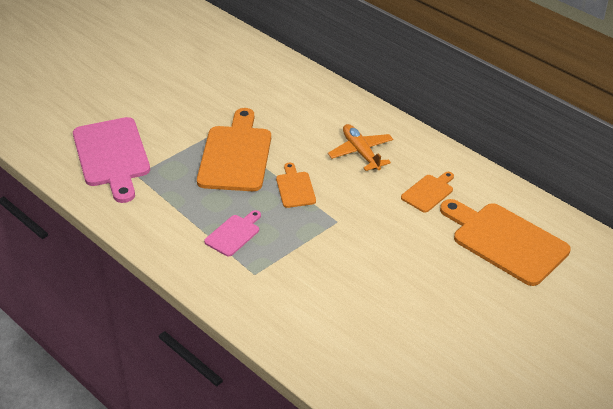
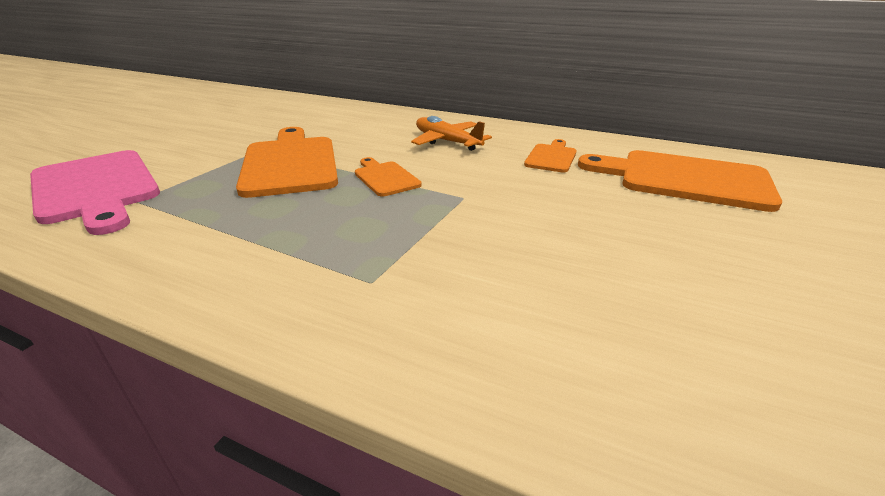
camera: 20 degrees left, 10 degrees down
pink cutting board [204,210,261,257] -> none

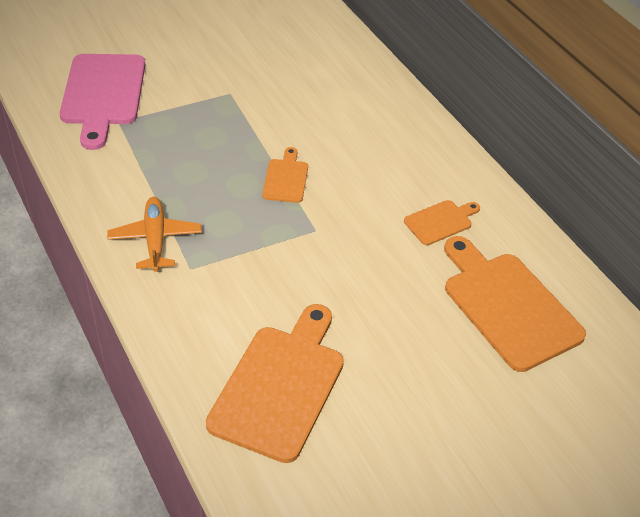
camera: 35 degrees right, 15 degrees up
orange cutting board [236,127,338,198] -> orange cutting board moved to [206,304,344,463]
orange plane [411,116,492,151] -> orange plane moved to [107,197,202,272]

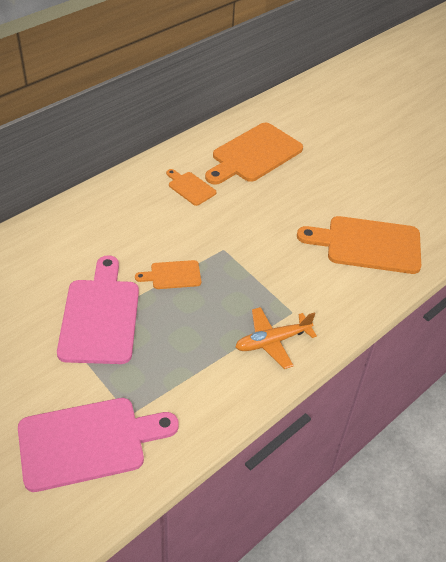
camera: 105 degrees left, 0 degrees up
none -> pink cutting board [57,255,139,364]

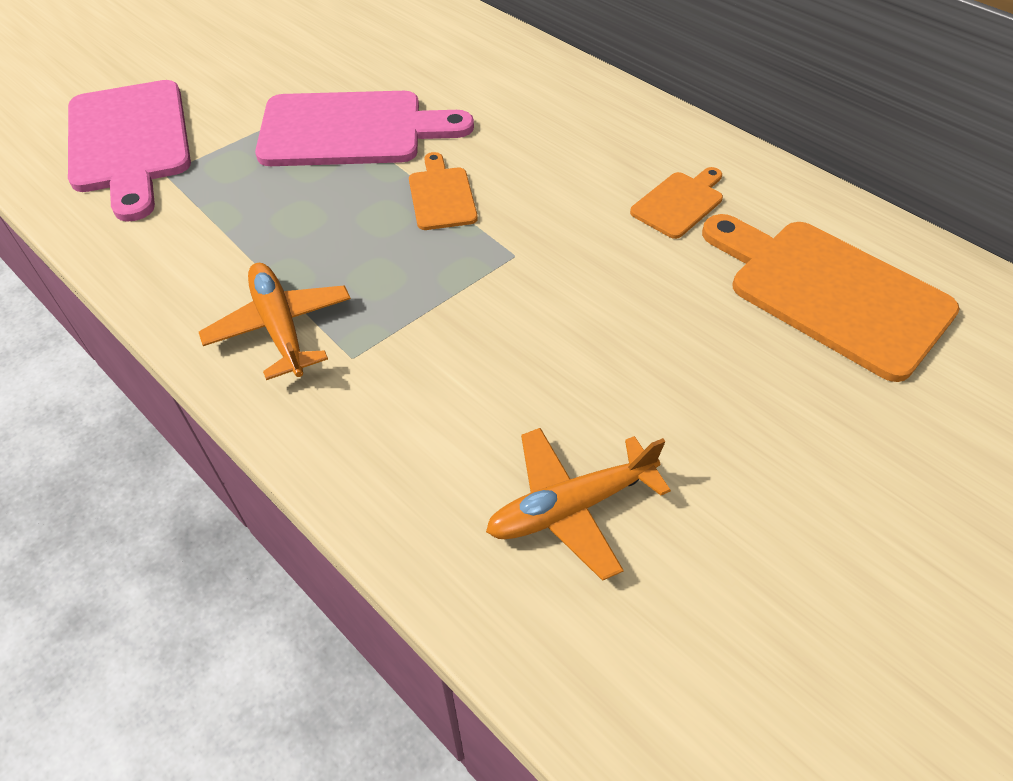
camera: 90 degrees right, 5 degrees up
orange cutting board [297,216,421,274] -> orange plane [486,428,671,581]

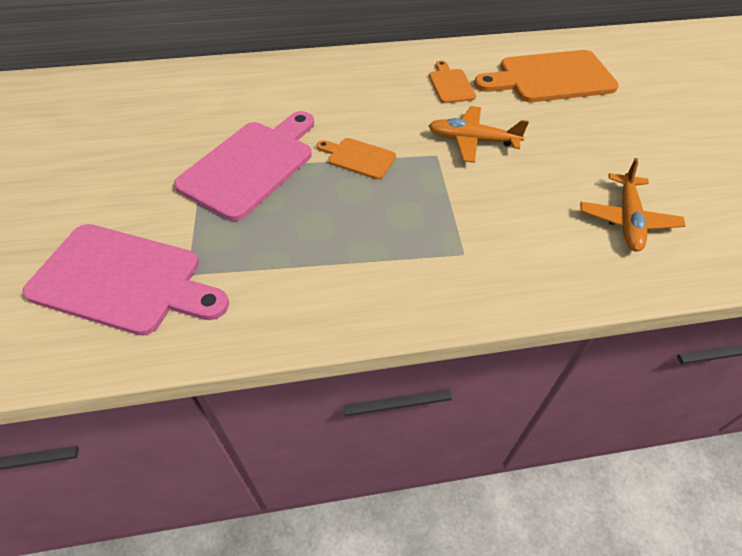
camera: 55 degrees left, 0 degrees up
orange plane [199,263,351,380] -> orange plane moved to [429,106,529,163]

